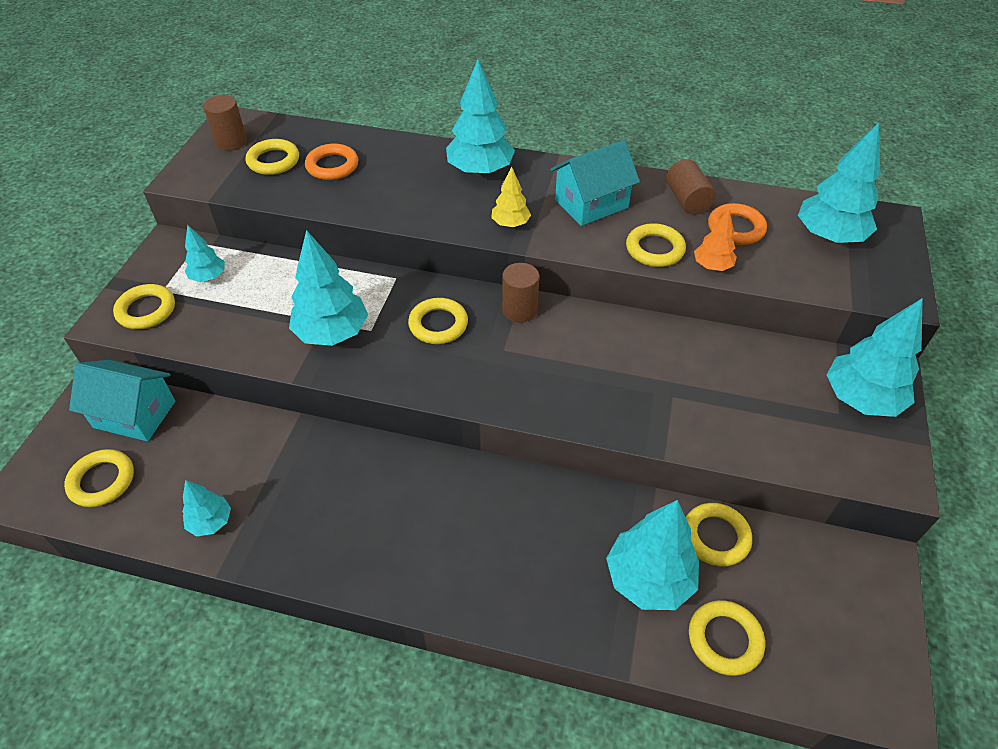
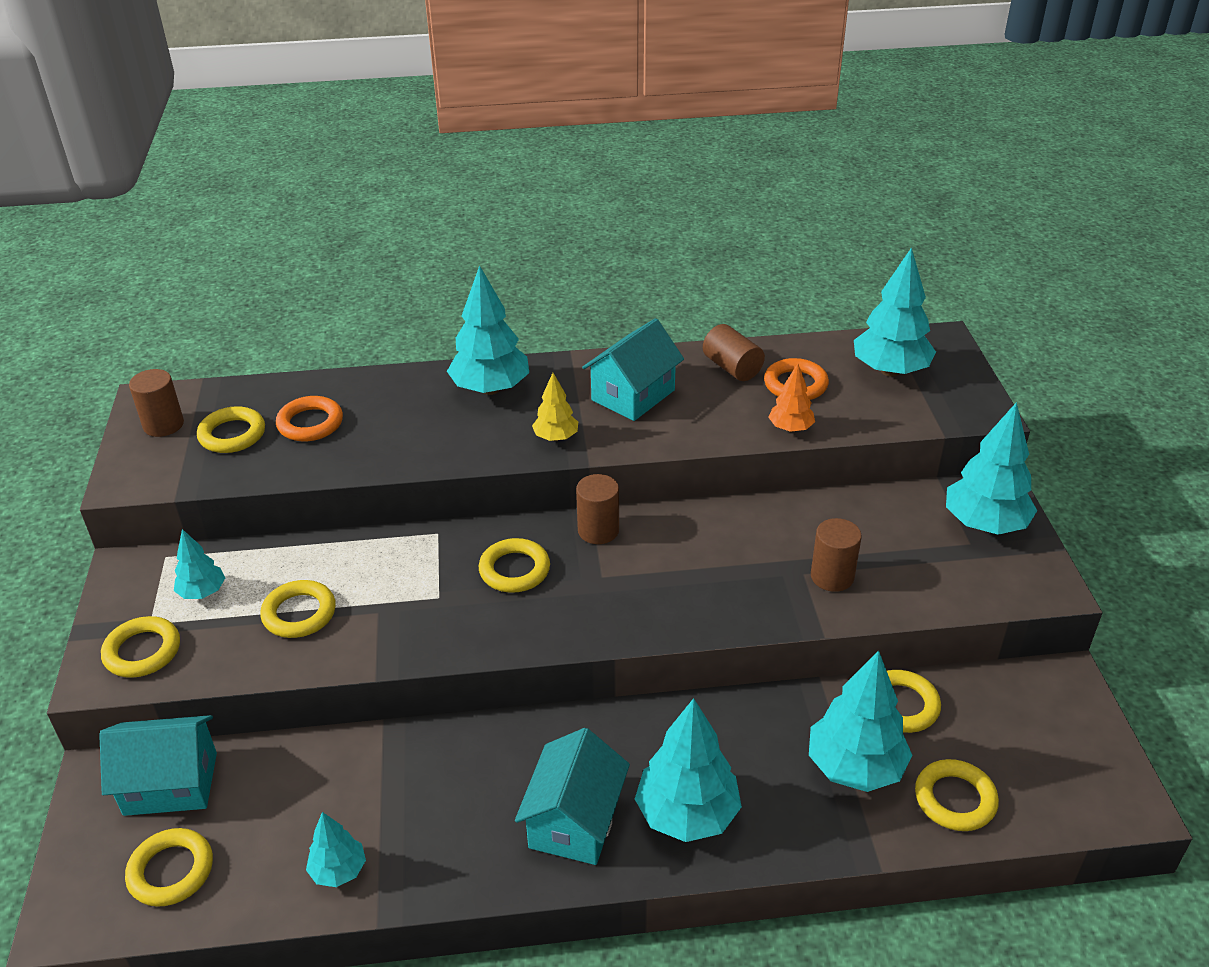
camera: 20 degrees left, 10 degrees down
turquoise tree [289,230,368,346] -> turquoise tree moved to [635,698,742,842]
yellow ring [626,223,686,267] -> yellow ring moved to [260,580,336,638]
none -> turquoise house [515,728,630,865]
none -> brown cylinder [811,518,862,592]

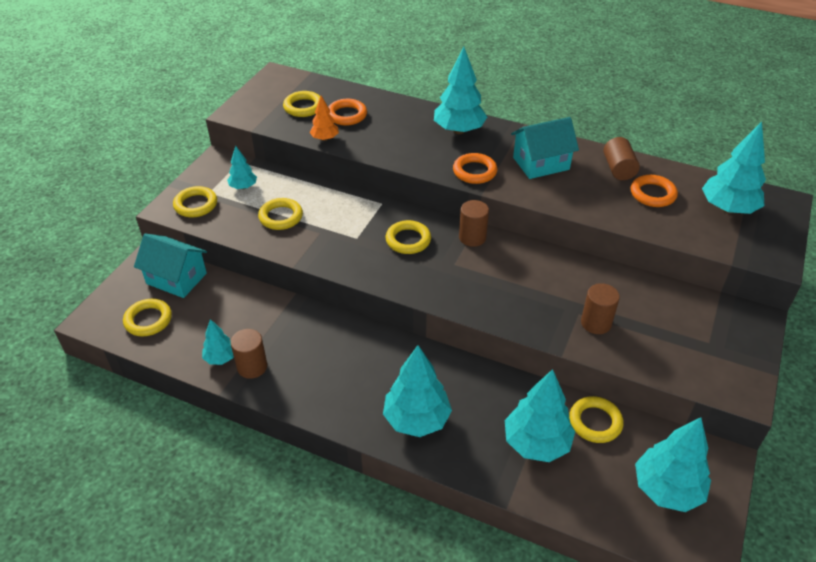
camera: 30 degrees right, 5 degrees up
brown cylinder [129,369,184,437] -> brown cylinder moved to [231,329,267,379]
turquoise house [515,728,630,865] -> none
yellow tree [532,373,578,441] -> orange ring [453,153,497,184]
orange tree [768,364,815,432] -> orange tree moved to [309,96,339,141]
yellow ring [915,759,999,831] -> none
turquoise tree [946,402,1037,535] -> turquoise tree moved to [635,417,711,512]

